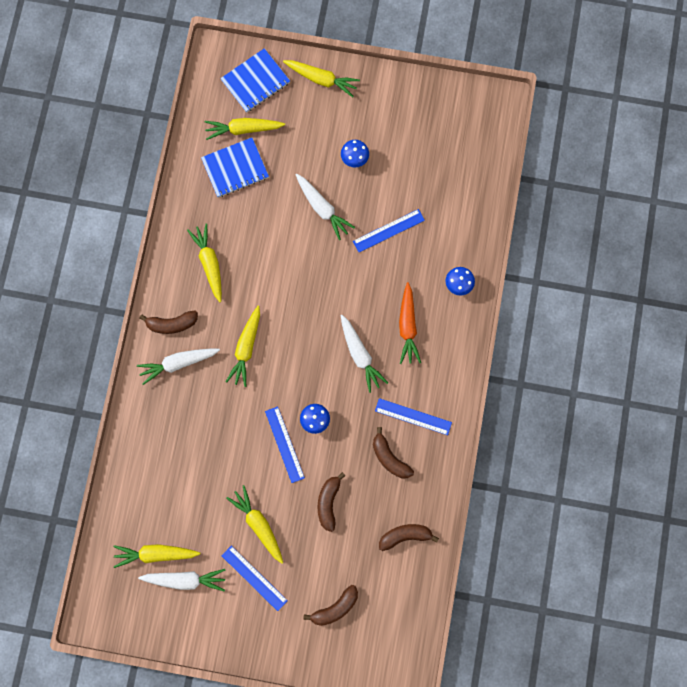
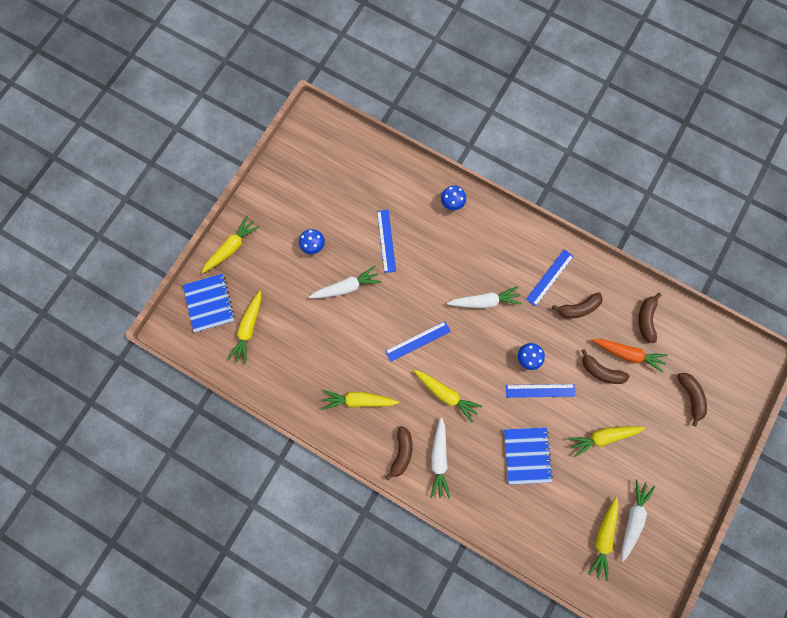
camera: 70 degrees left, 0 degrees up
blue notebook [201,138,269,197] -> blue notebook moved to [504,427,553,485]
blue ruler [222,546,288,611] -> blue ruler moved to [385,321,451,362]
orange carrot [399,282,421,364] -> orange carrot moved to [592,339,668,373]

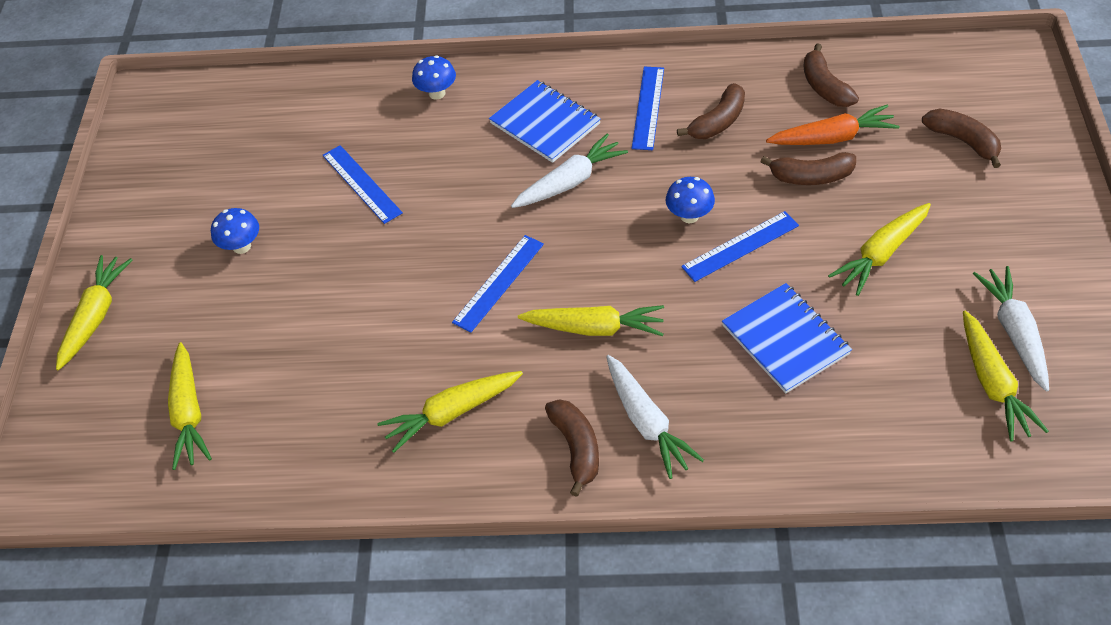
camera: 25 degrees left, 25 degrees down
blue notebook [183,274,235,332] -> blue notebook moved to [489,80,601,163]
white carrot [309,266,381,298] -> none

